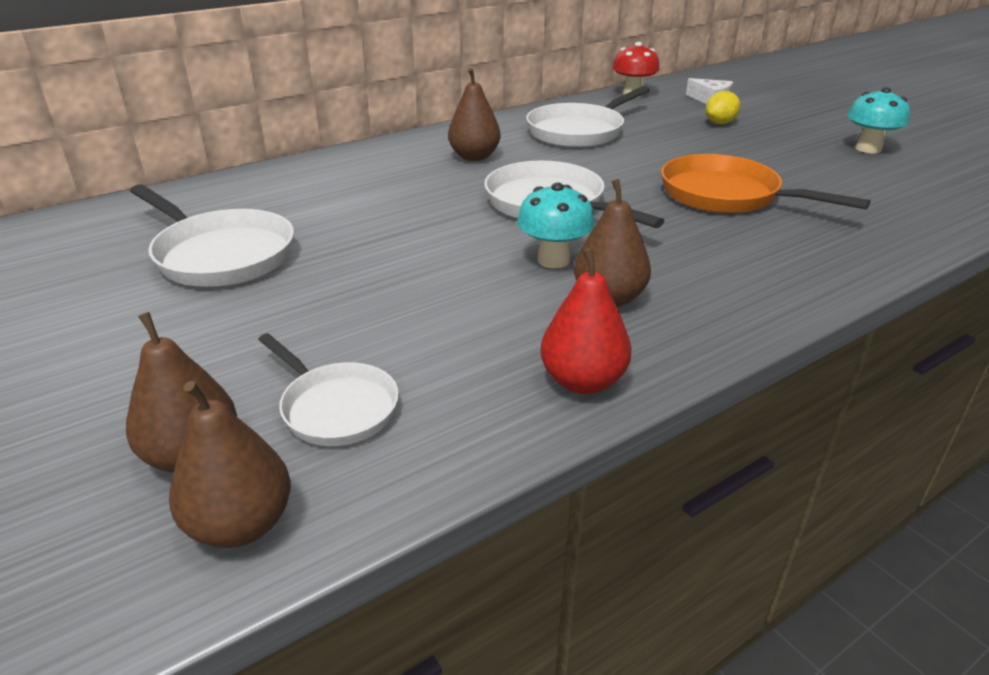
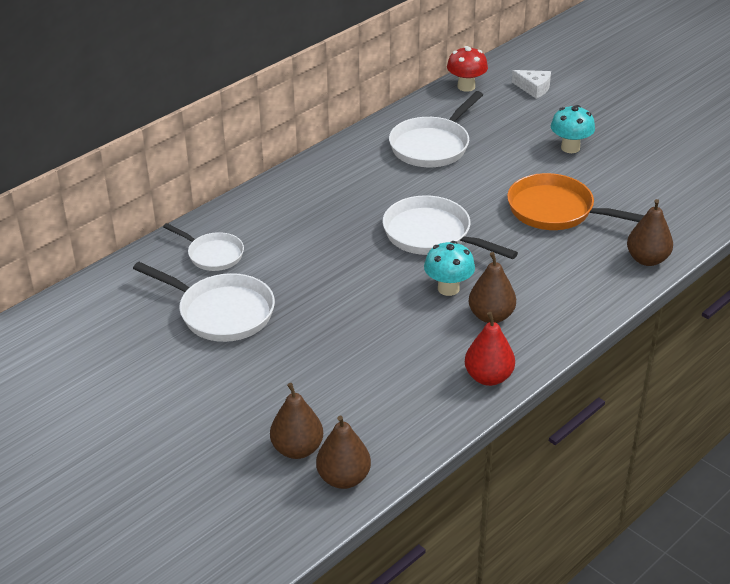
camera: 10 degrees left, 5 degrees up
white pan [258,333,399,446] -> white pan moved to [163,223,244,271]
brown pear [448,68,500,161] -> brown pear moved to [627,199,673,266]
yellow lemon [705,91,740,124] -> none
turquoise mushroom [847,87,910,153] -> turquoise mushroom moved to [551,105,595,153]

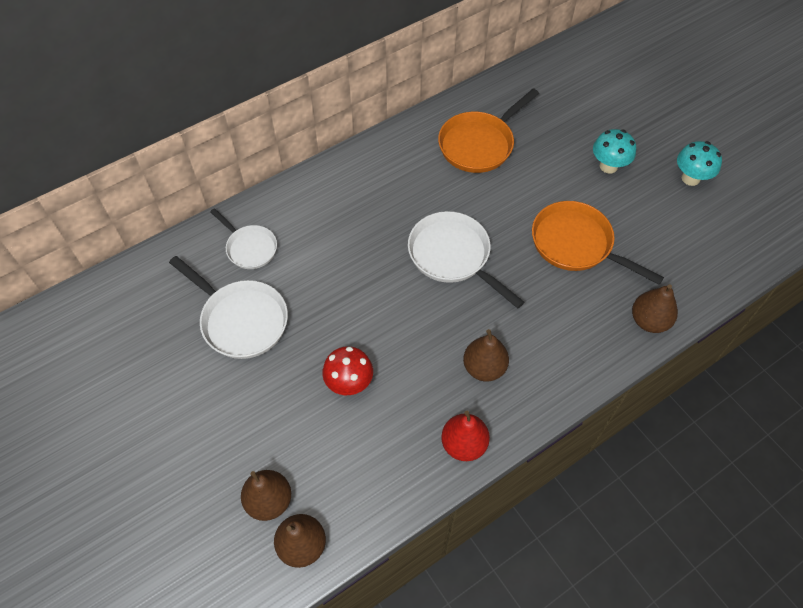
camera: 10 degrees right, 20 degrees up
white pan [389,91,483,167] -> orange pan [438,88,539,173]
turquoise mushroom [424,241,475,296] -> turquoise mushroom moved to [677,141,722,186]
red mushroom [447,46,488,92] -> red mushroom moved to [322,346,373,395]
white cheese [512,70,551,99] -> none

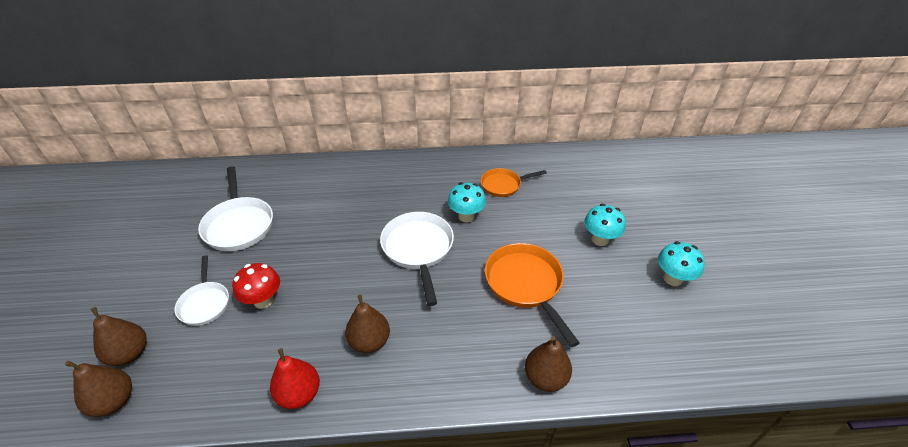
camera: 30 degrees right, 15 degrees down
white pan [210,208,277,269] -> white pan moved to [175,255,229,326]
orange pan [438,88,539,173] -> orange pan [481,168,547,197], size x0.62
none -> turquoise mushroom [448,182,486,222]

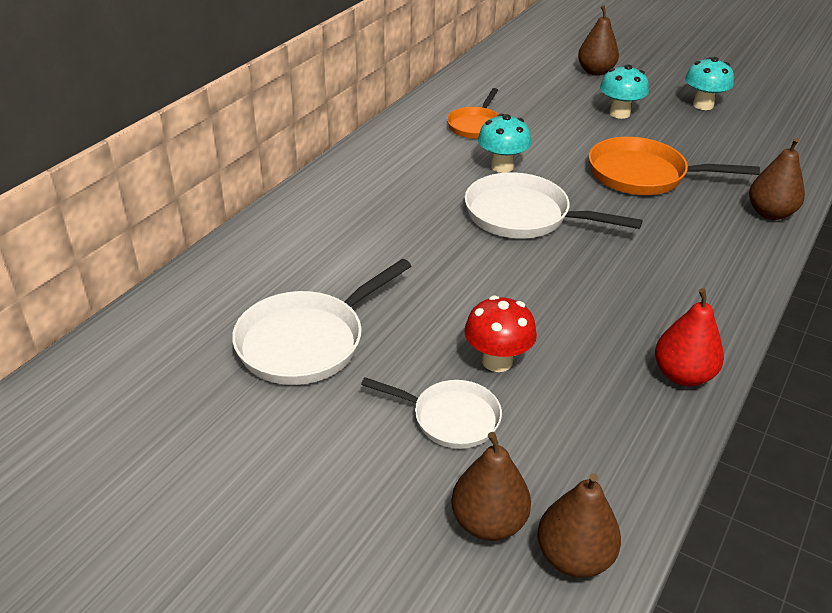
camera: 55 degrees left, 5 degrees down
white pan [198,166,273,251] -> white pan turned 120 degrees clockwise [232,259,411,385]
brown pear [345,295,390,353] -> brown pear moved to [578,6,619,76]

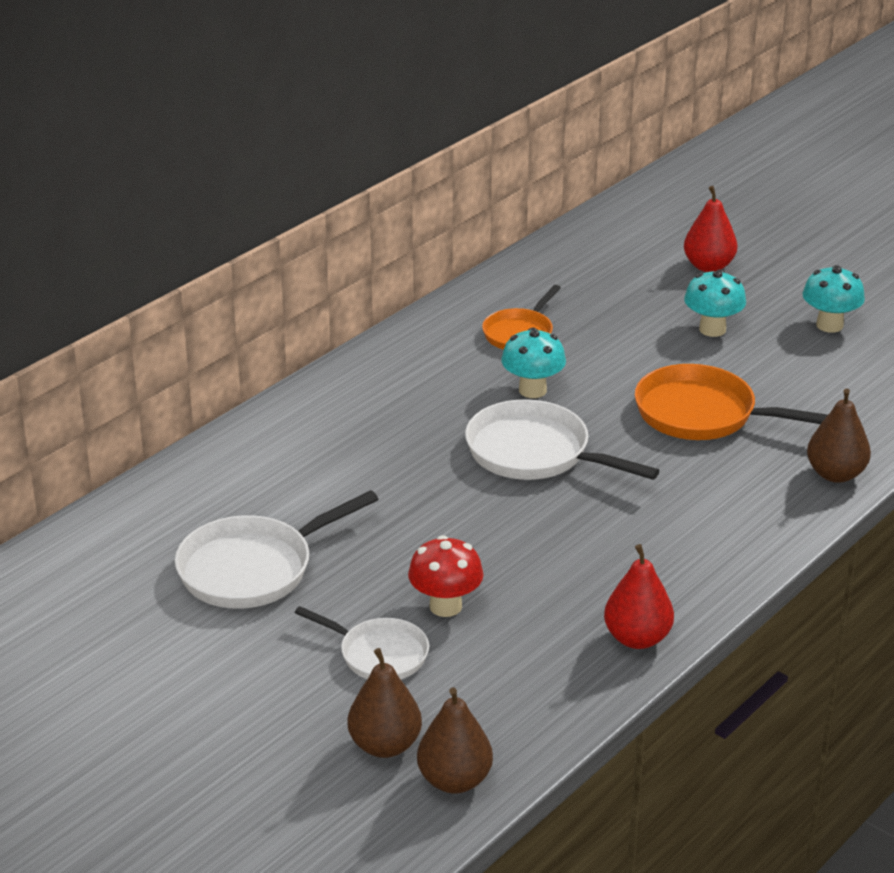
camera: 10 degrees right, 5 degrees down
brown pear [578,6,619,76] -> red pear [684,186,737,272]

